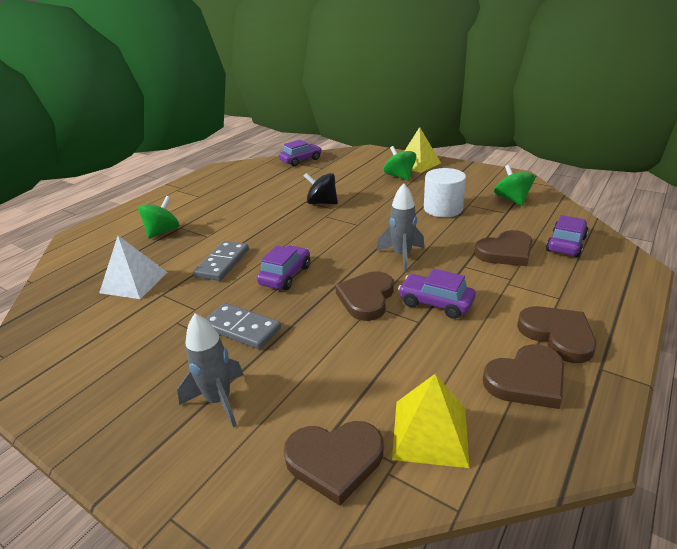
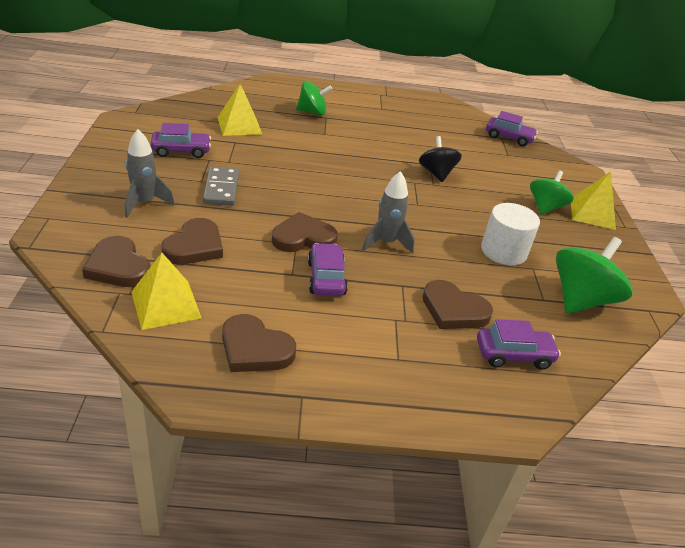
camera: 50 degrees right, 5 degrees up
white pyramid [99,236,168,299] -> yellow pyramid [217,83,263,136]
grey domino [193,241,249,281] -> none
purple car [257,245,310,290] -> purple car moved to [151,123,211,158]
green spinning top [494,165,535,206] -> green spinning top [556,237,632,313], size x1.51
brown heart [517,306,596,363] -> brown heart moved to [161,218,223,264]

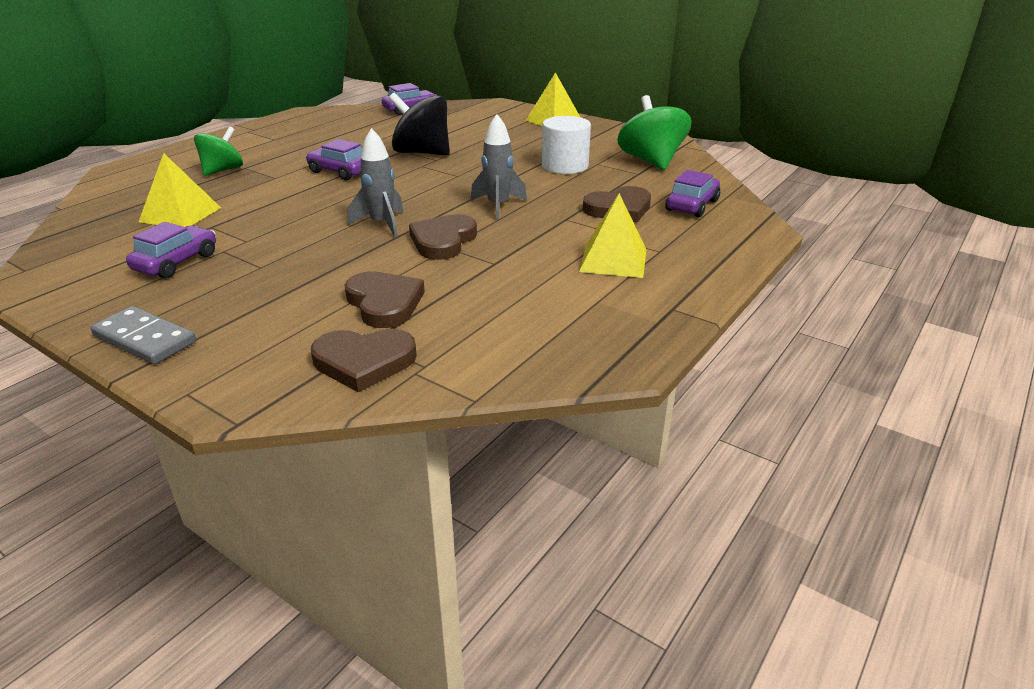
camera: 50 degrees left, 5 degrees down
grey rocket [125,129,175,218] -> grey rocket moved to [348,128,404,237]
yellow pyramid [131,253,201,330] -> yellow pyramid moved to [579,193,646,278]
grey domino [203,166,239,206] -> grey domino moved to [90,306,196,364]
brown heart [222,314,296,372] -> none
purple car [308,243,348,296] -> purple car moved to [306,139,362,180]
black spinning top [419,136,462,182] -> black spinning top [389,93,450,156], size x1.51
green spinning top [530,171,573,215] -> none

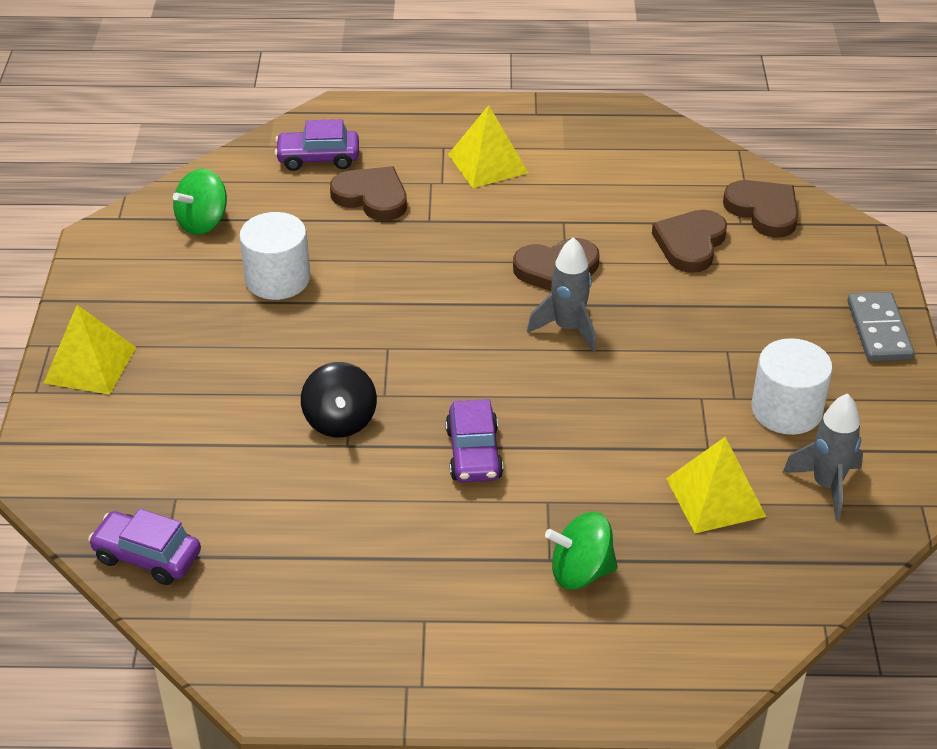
camera: 125 degrees left, 10 degrees up
purple car [126,222,216,279] -> white cylinder [751,338,833,435]
black spinning top [389,93,450,156] -> black spinning top [301,362,377,437], size x0.66
grey rocket [470,114,527,220] -> grey rocket moved to [782,394,863,520]
green spinning top [617,95,692,170] -> green spinning top [173,169,227,235], size x0.66

